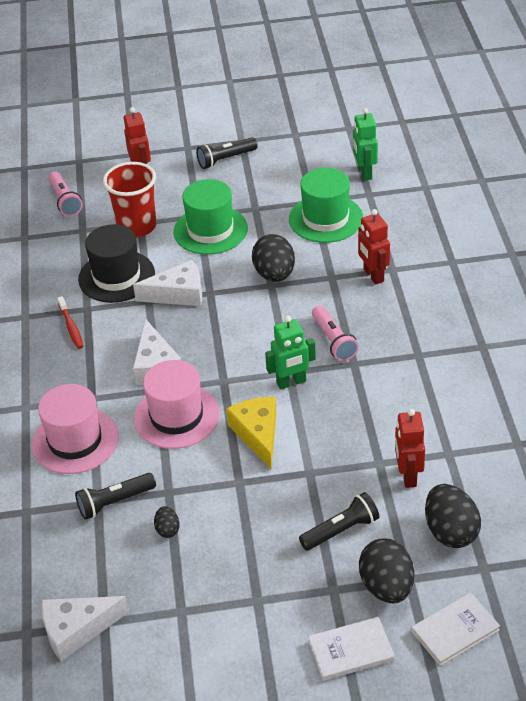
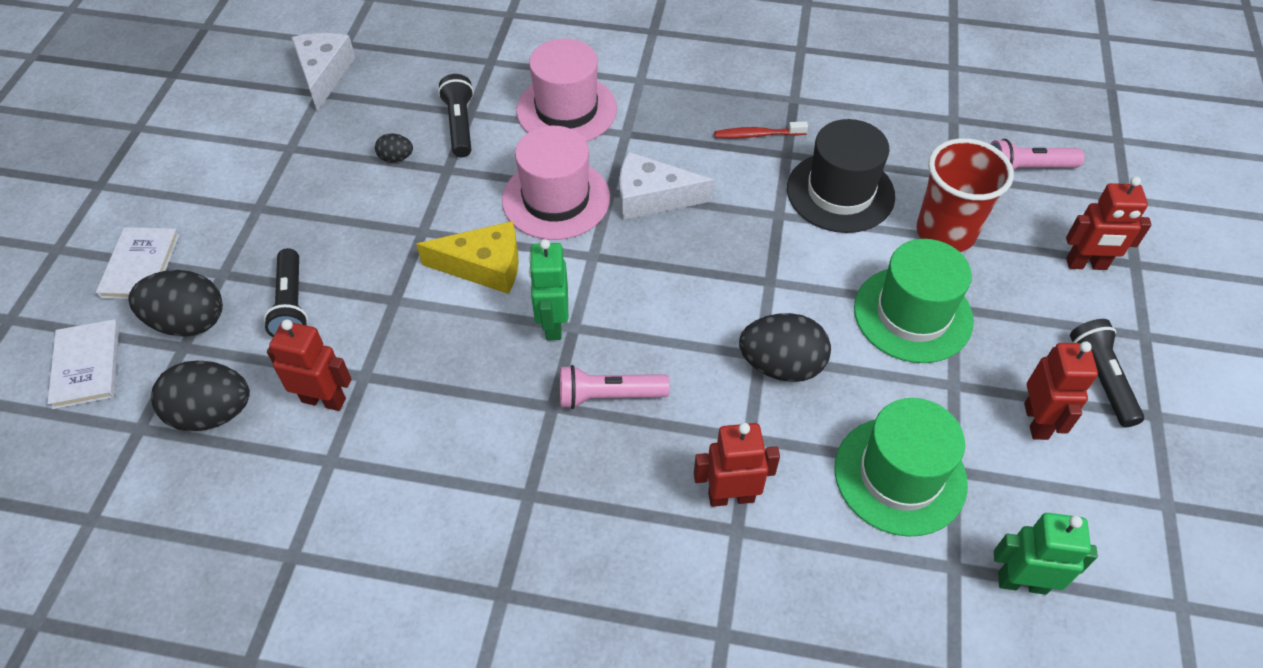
camera: 105 degrees right, 10 degrees up
white cheese [133,260,202,306] -> none
none -> red robot [1024,341,1098,440]

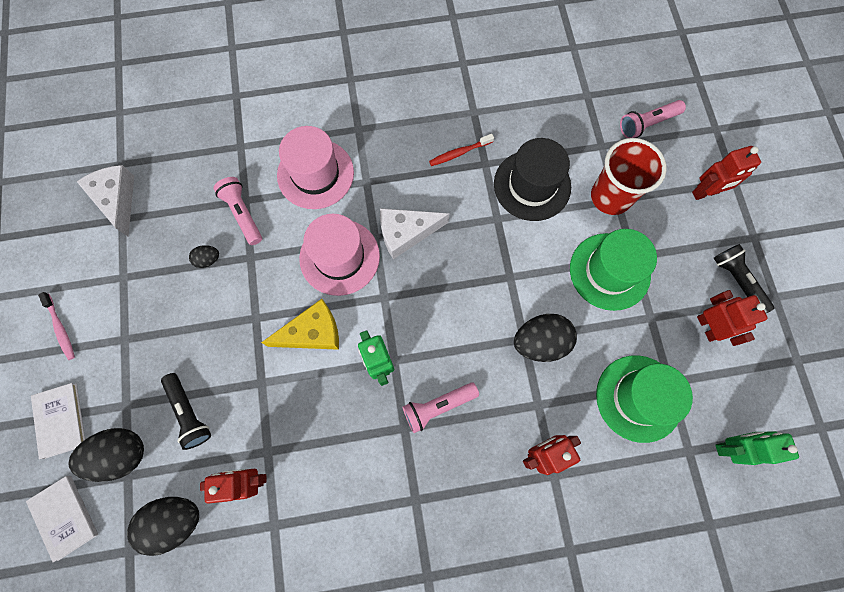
camera: 20 degrees left, 20 degrees up
black flashlight [438,74,474,158] -> pink flashlight [214,177,262,245]
none -> pink toothbrush [38,292,75,360]

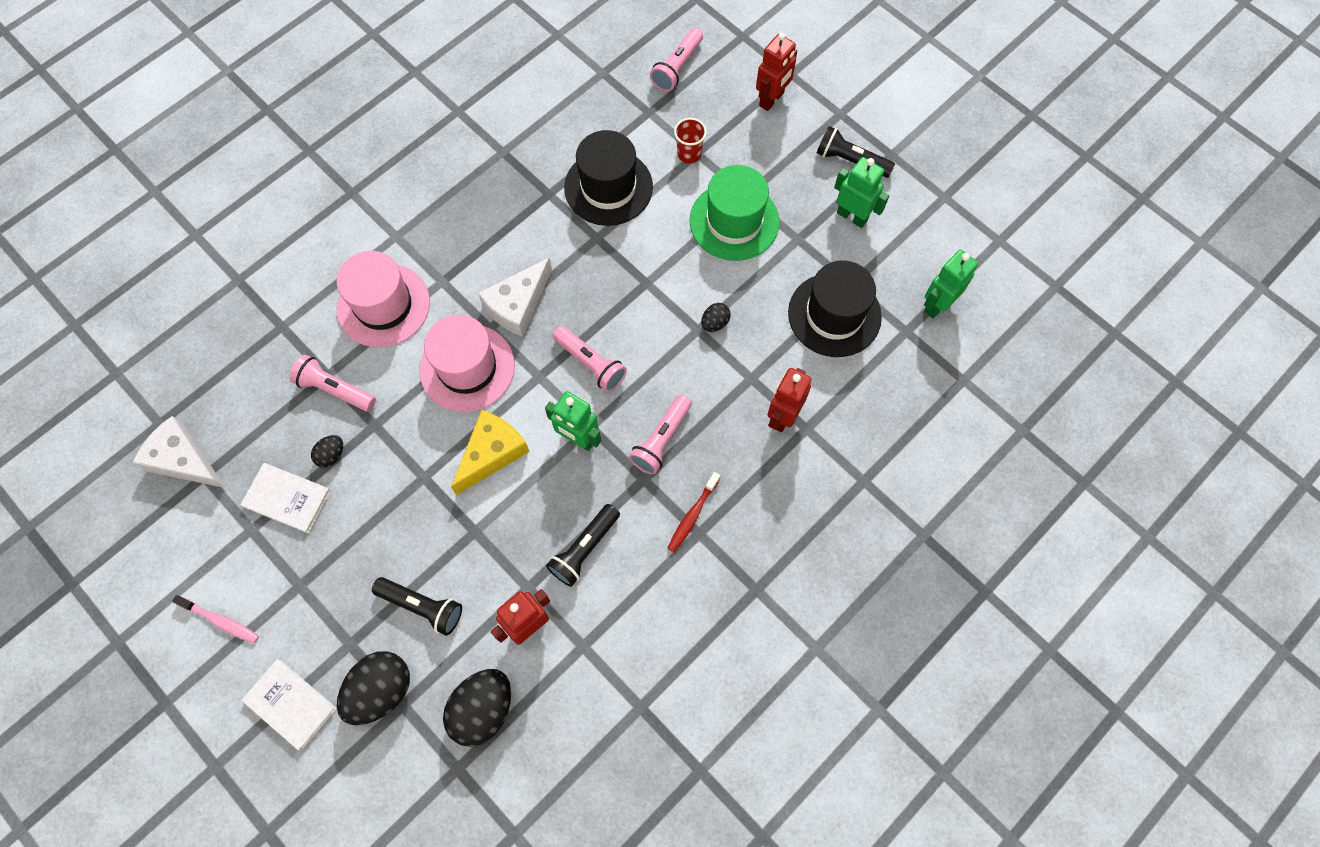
camera: 35 degrees left, 5 degrees down
white book [26,476,98,562] -> white book moved to [240,463,331,533]
red toothbrush [429,134,494,166] -> red toothbrush moved to [668,472,720,552]
black egg [514,314,577,362] -> black egg [701,303,731,332], size x0.49
red cup [591,138,667,215] -> red cup [674,118,707,164], size x0.52
green hat [596,355,693,443] -> black hat [788,260,882,357]
red robot [697,290,768,346] -> green robot [834,157,889,228]
none -> black flashlight [546,504,620,587]
none -> pink flashlight [553,326,627,392]

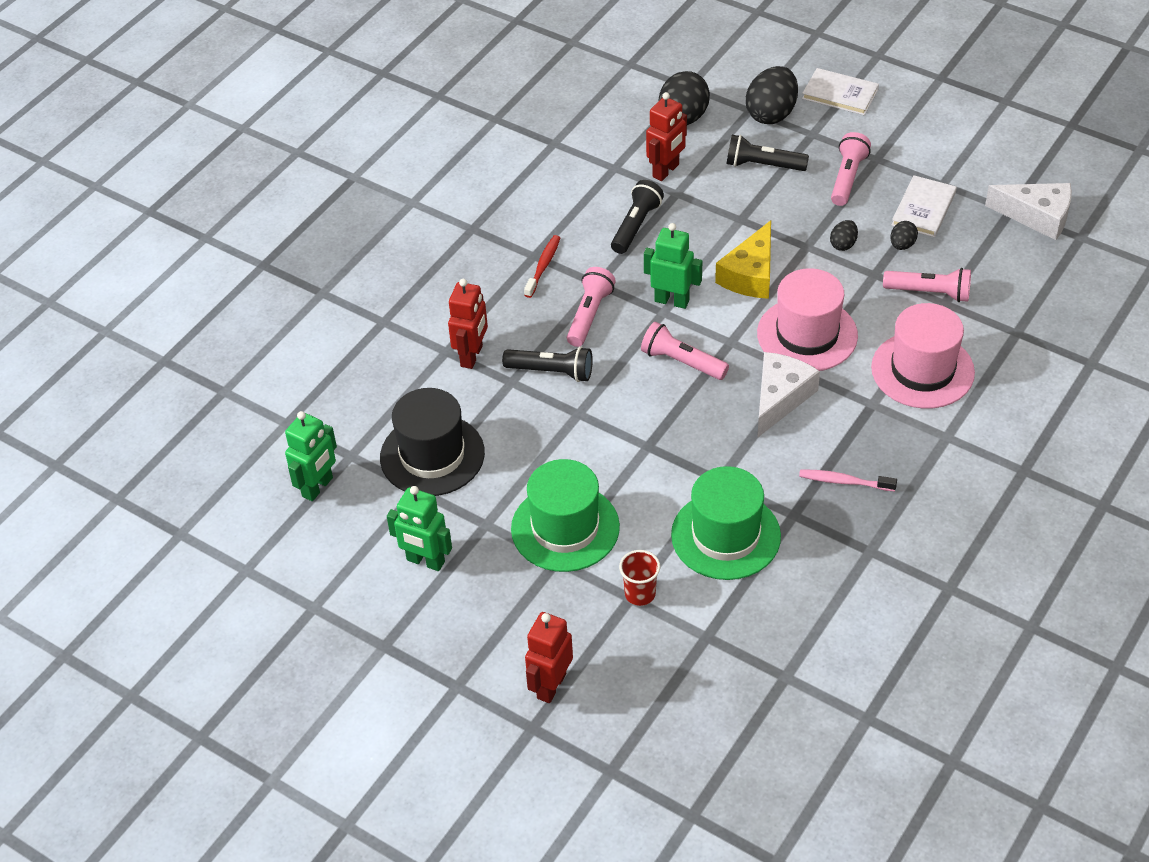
camera: 170 degrees right, 20 degrees down
pink toothbrush [172,595,259,644] -> pink toothbrush moved to [799,469,897,491]
white book [240,463,331,533] -> white book turned 75 degrees counterclockwise [892,175,957,237]
black hat [564,130,653,226] -> green hat [671,466,781,580]
pink flashlight [650,28,703,92] -> pink flashlight moved to [831,132,871,206]
black egg [701,303,731,332] -> black egg moved to [830,220,858,251]
black flashlight [816,126,895,178] -> black flashlight moved to [502,347,593,382]

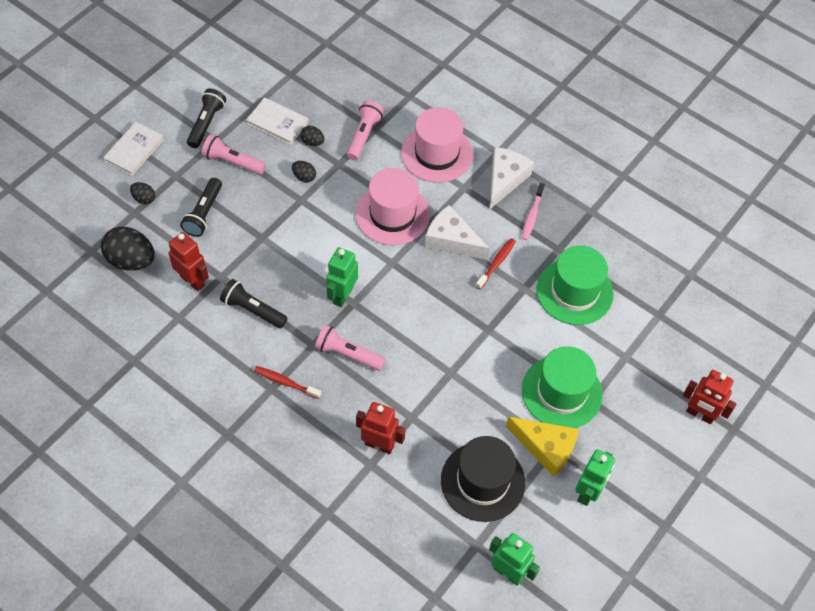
camera: 90 degrees left, 10 degrees up
black flashlight [502,347,593,382] -> black flashlight moved to [187,88,226,148]
red cup [619,550,660,606] -> none
pink flashlight [641,322,729,380] -> none
yellow cheese [715,220,771,299] -> yellow cheese moved to [506,417,579,477]
black egg [746,66,798,124] -> black egg [130,182,155,204], size x0.49
white cheese [985,183,1072,240] -> white cheese moved to [489,147,534,210]
none -> red toothbrush [475,238,516,290]

